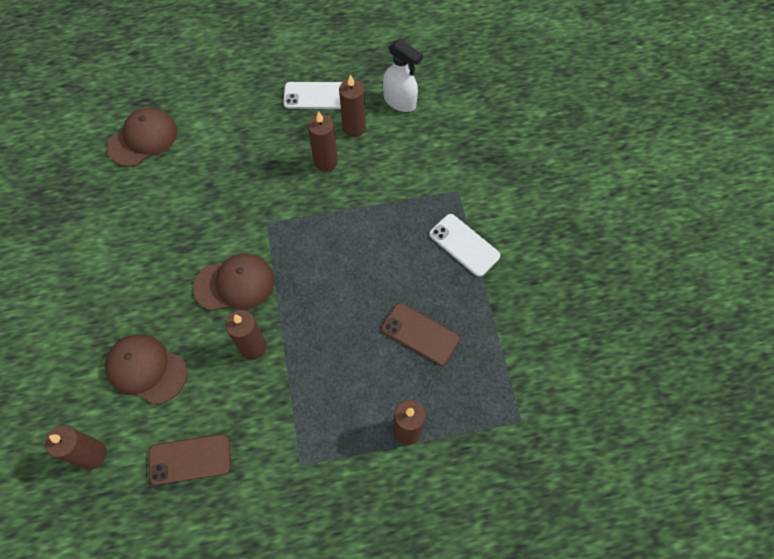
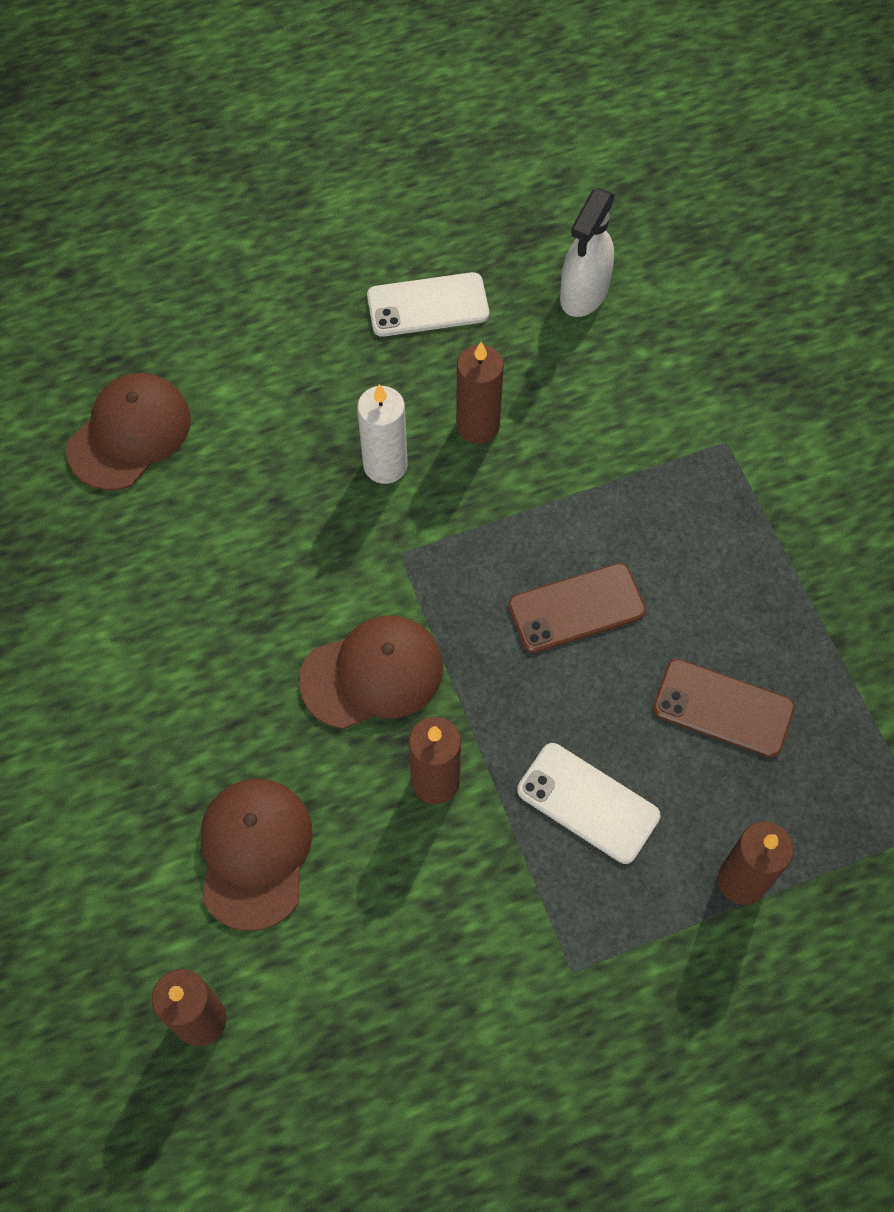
camera: 10 degrees left, 0 degrees up
brown cap [105,334,188,405] -> brown cap turned 75 degrees clockwise [200,778,313,931]
brown phone [149,434,231,485] -> brown phone moved to [508,563,646,653]
brown candle [339,74,366,137] -> none
white spray bottle [383,39,423,112] -> white spray bottle turned 90 degrees clockwise [560,188,615,317]
white phone [429,214,500,277] -> white phone moved to [517,743,660,864]
none -> white candle [357,384,407,484]

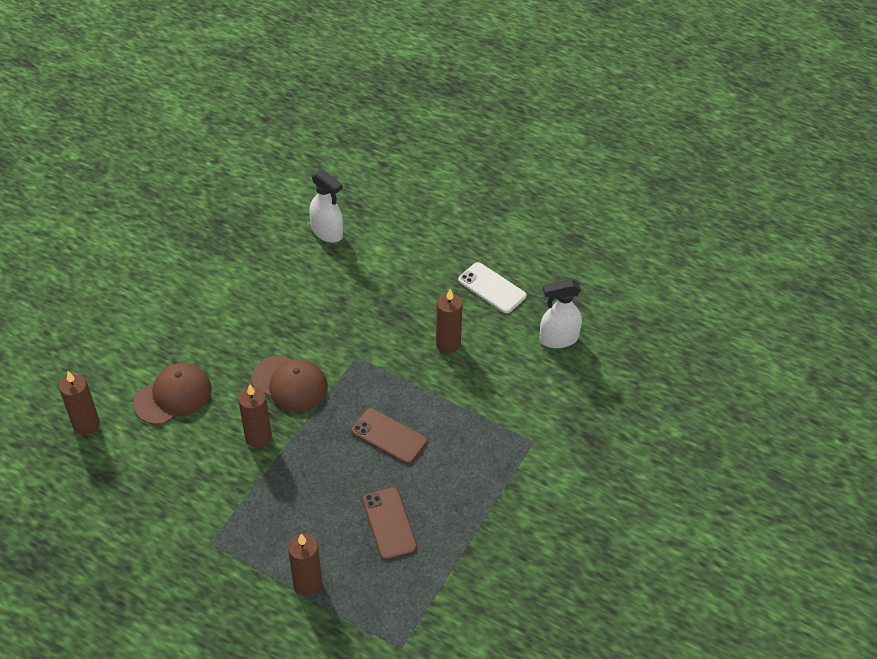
camera: 50 degrees right, 15 degrees down
brown cap [66,373,191,490] -> white spray bottle [309,169,343,243]
white candle [357,384,407,484] -> none
white phone [517,743,660,864] -> none

